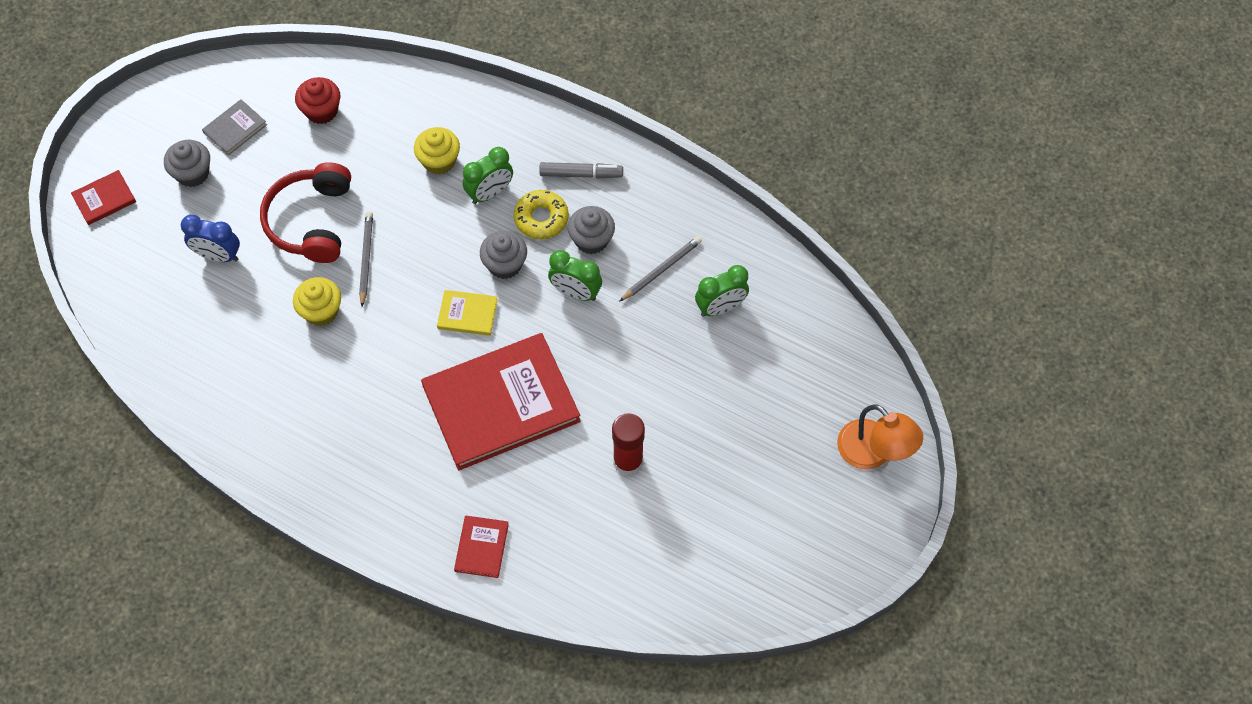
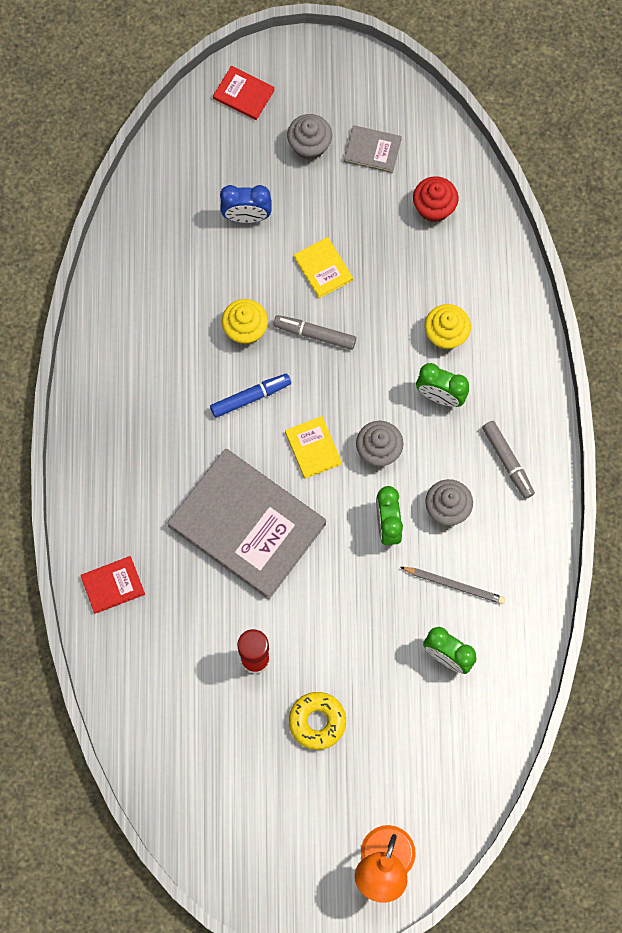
camera: 60 degrees right, 10 degrees up
blue clock [181,215,240,262] -> blue clock turned 75 degrees counterclockwise [220,185,272,223]
red headphones [260,162,351,263] -> yellow book [294,237,353,298]
grey pencil [359,212,373,307] -> grey marker [273,315,356,350]
red book [421,333,581,471] -> grey book [167,449,326,600]
yellow donut [514,190,569,239] -> yellow donut moved to [289,692,346,750]
none -> blue marker [210,373,291,418]

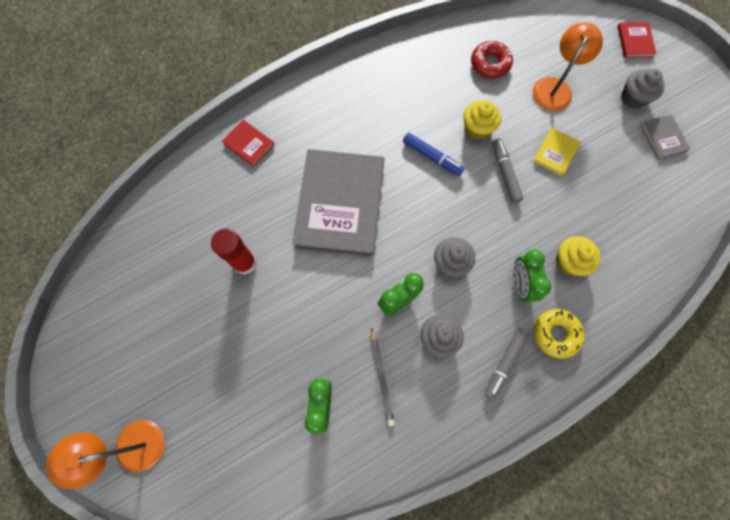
camera: 60 degrees right, 0 degrees up
blue clock [220,185,272,223] -> orange lamp [533,23,603,111]
yellow book [285,416,342,479] -> none
yellow donut [289,692,346,750] -> yellow donut moved to [534,309,585,359]
red cupcake [413,176,458,222] -> none
none -> red donut [471,41,513,78]

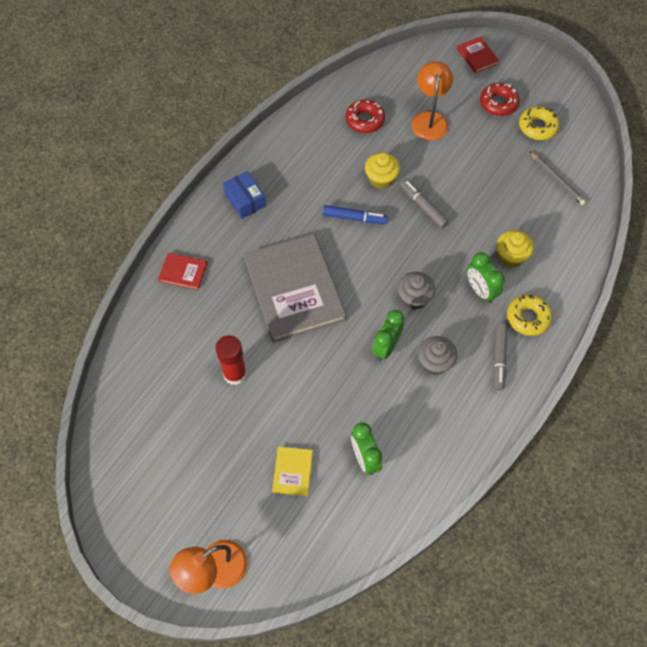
camera: 25 degrees left, 10 degrees down
grey pencil [371,327,395,426] -> grey pencil moved to [530,151,586,205]
yellow book [533,128,581,176] -> yellow book moved to [272,447,313,496]
grey cupcake [621,69,665,109] -> red donut [480,83,520,116]
grey book [640,114,690,160] -> yellow donut [519,106,559,140]
none -> blue box [223,171,266,219]

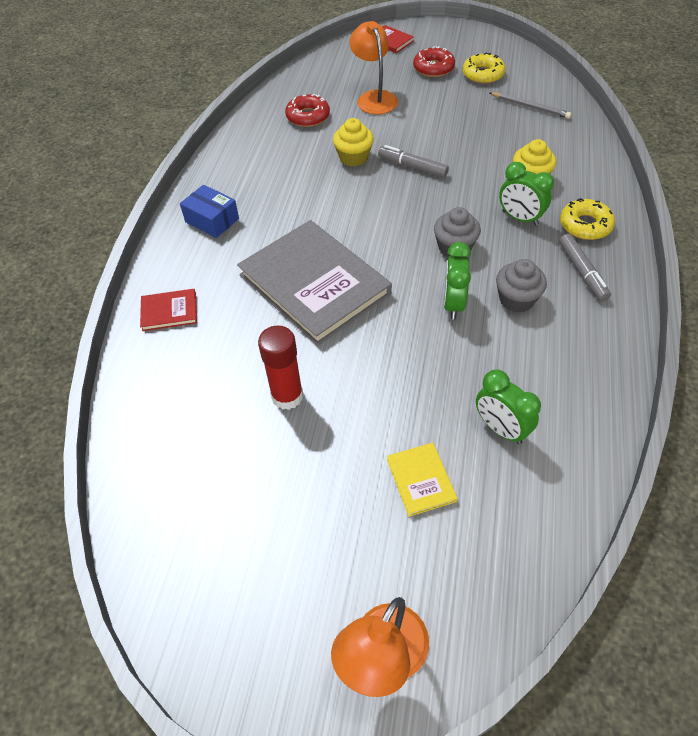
camera: 20 degrees left, 10 degrees down
blue marker [323,205,388,224] -> none

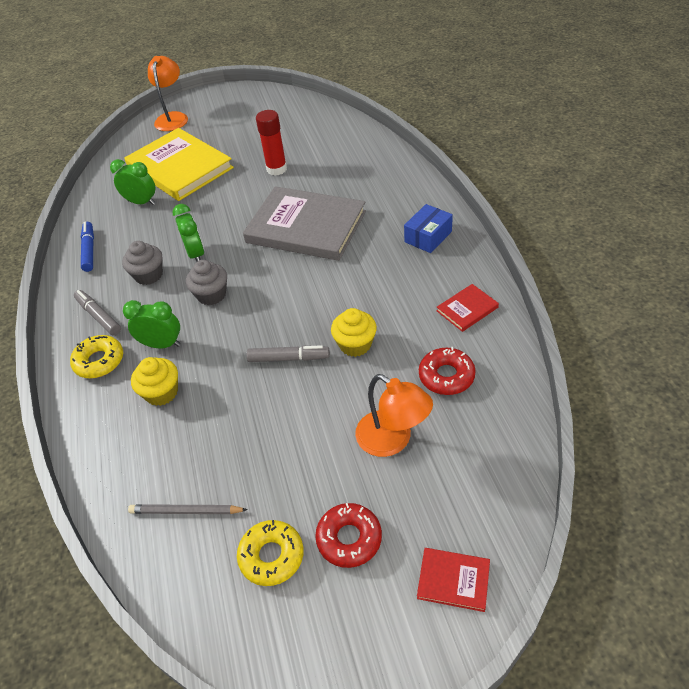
camera: 155 degrees right, 5 degrees down
red book [140,289,197,331] -> red book moved to [437,284,499,332]
blue box [180,185,239,238] -> blue box turned 60 degrees counterclockwise [404,204,453,253]
yellow book [387,443,458,517] -> yellow book [124,128,234,201], size x2.36
none -> blue marker [81,222,94,272]

